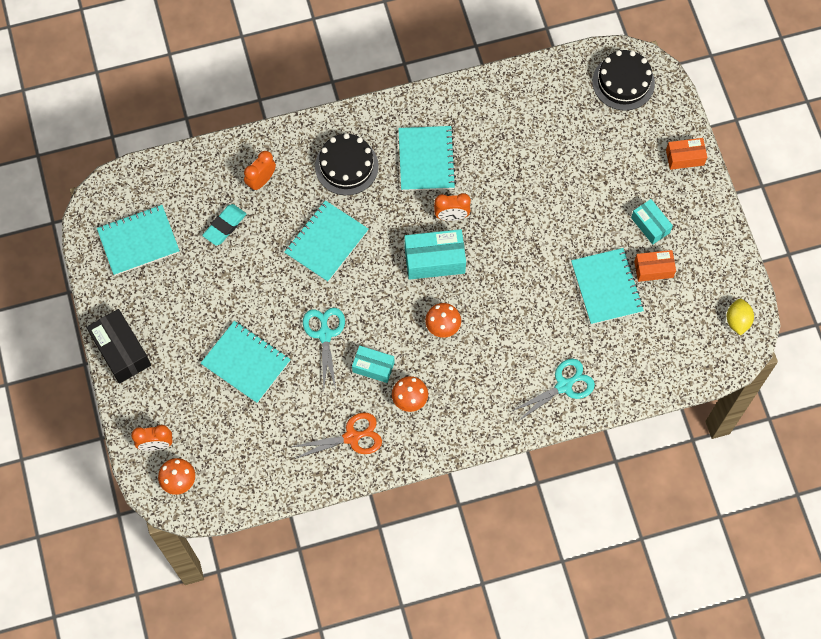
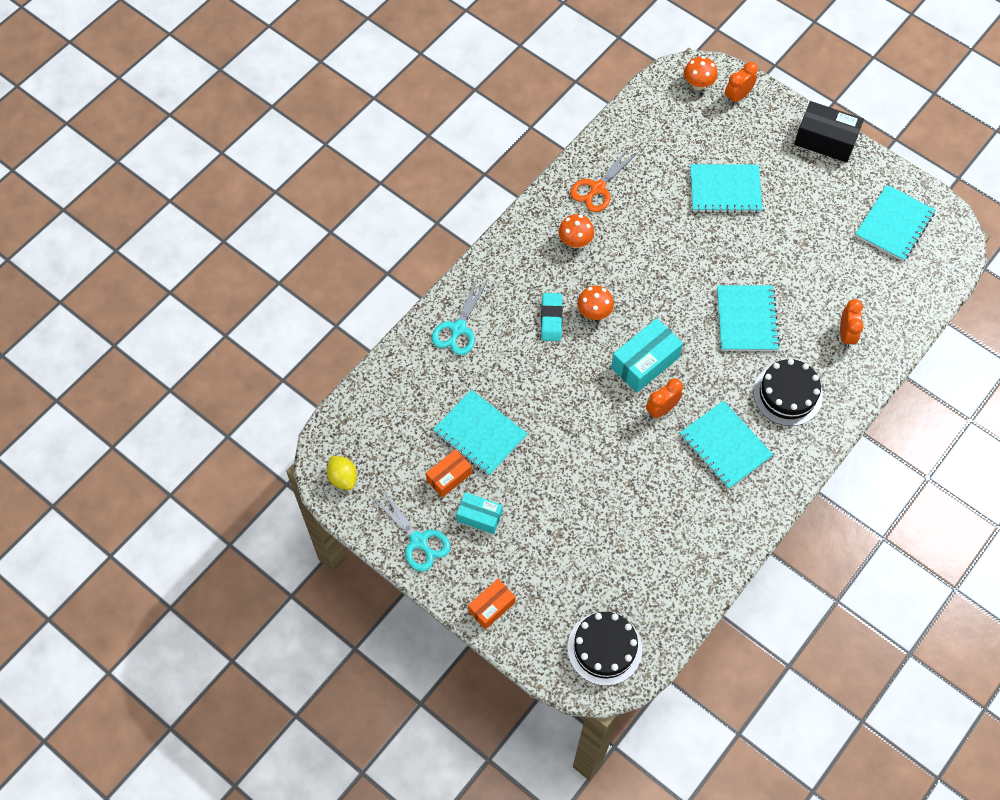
camera: 145 degrees right, 5 degrees down
turquoise eraser [202,204,246,245] -> turquoise eraser moved to [541,293,563,341]
turquoise scissors [303,307,345,389] -> turquoise scissors moved to [374,490,450,572]
turquoise box [352,346,394,383] -> none

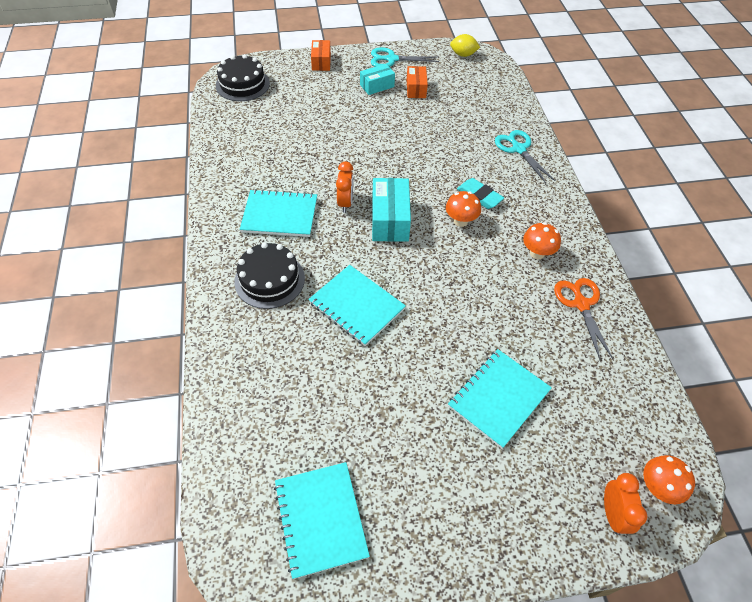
camera: 130 degrees right, 10 degrees down
turquoise notebook [433,390,528,476] -> none
black box [794,101,864,163] -> none
orange clock [840,299,863,348] -> none

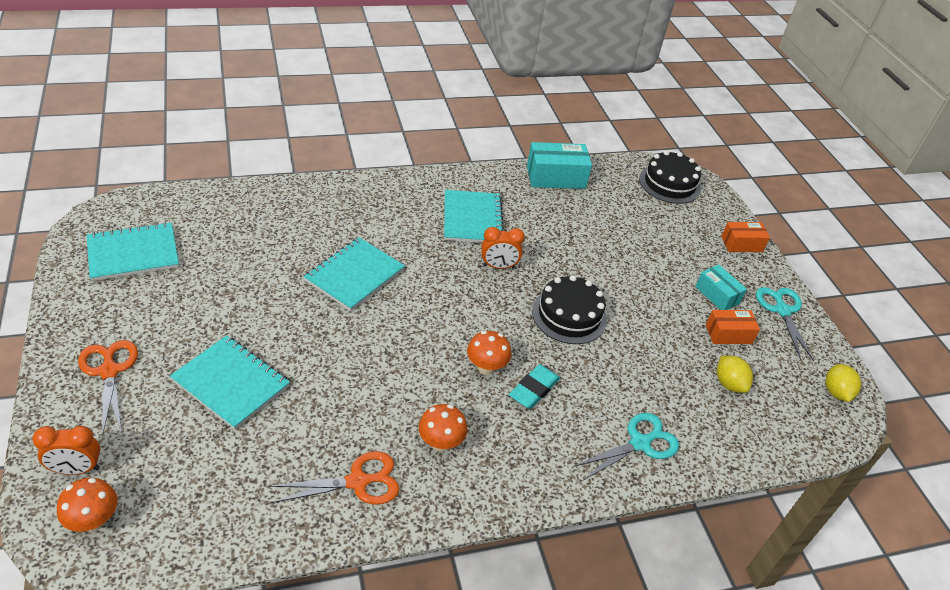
camera: 80 degrees right, 10 degrees down
black cake [234,242,305,309] -> black cake moved to [532,275,607,344]
turquoise box [372,178,411,242] -> turquoise box moved to [527,142,592,189]
none -> orange scissors [78,340,138,436]
none -> yellow lemon [717,356,753,393]

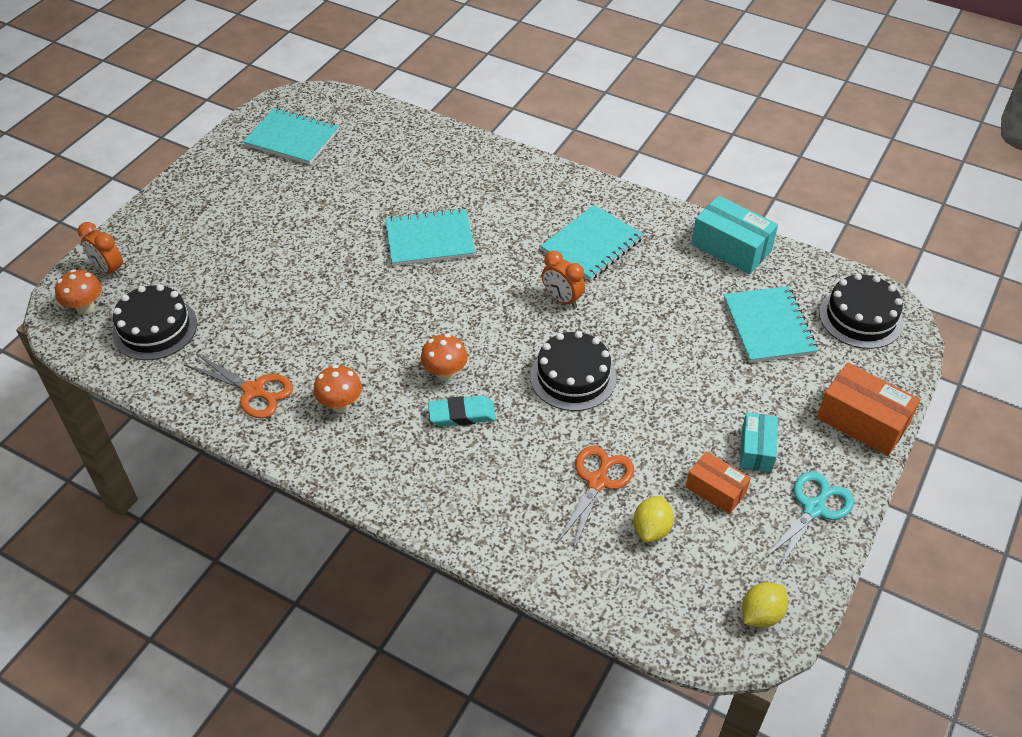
camera: 50 degrees right, 5 degrees up
orange scissors [78,340,138,436] -> orange scissors moved to [557,446,634,551]
turquoise notebook [170,335,290,430] -> turquoise notebook moved to [723,286,818,363]
turquoise scissors [573,413,679,480] -> none
orange box [721,222,770,252] -> orange box [817,363,921,456], size x1.59
none -> black cake [112,284,197,360]

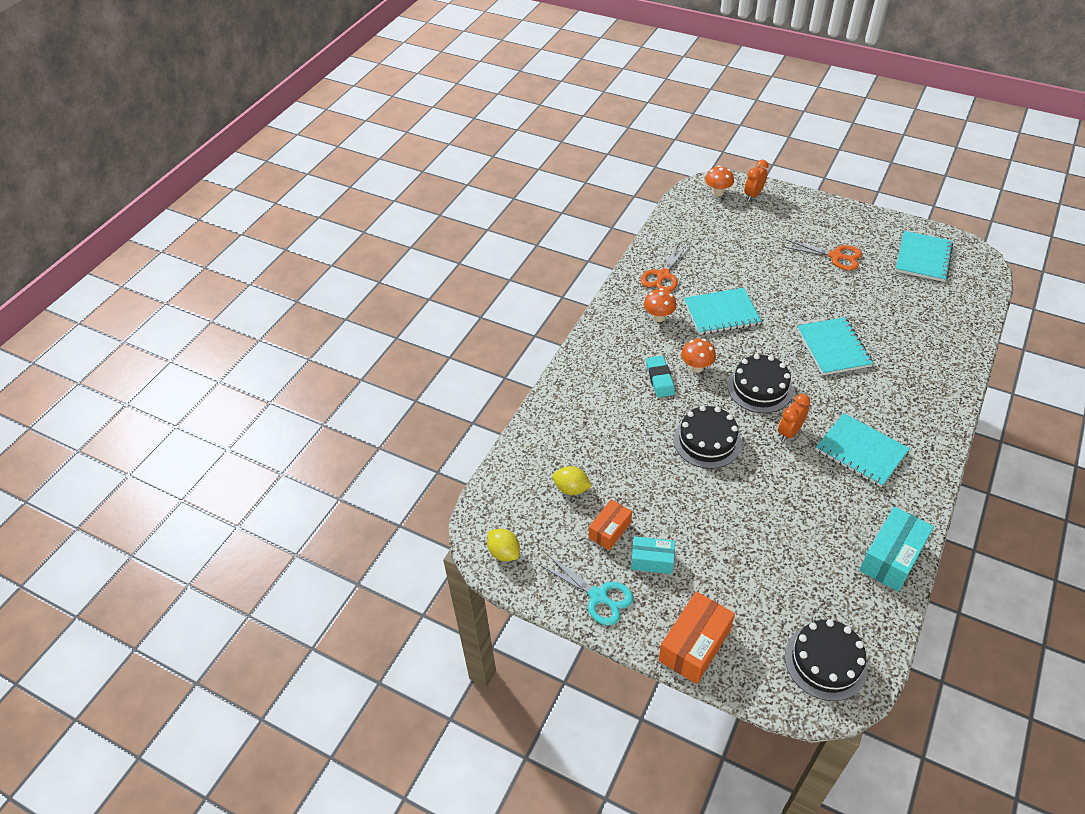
camera: 90 degrees right, 0 degrees up
black cake [112,284,197,360] -> black cake moved to [728,354,793,413]
orange scissors [557,446,634,551] -> orange scissors moved to [784,240,862,270]
turquoise notebook [723,286,818,363] -> turquoise notebook moved to [684,288,762,335]

